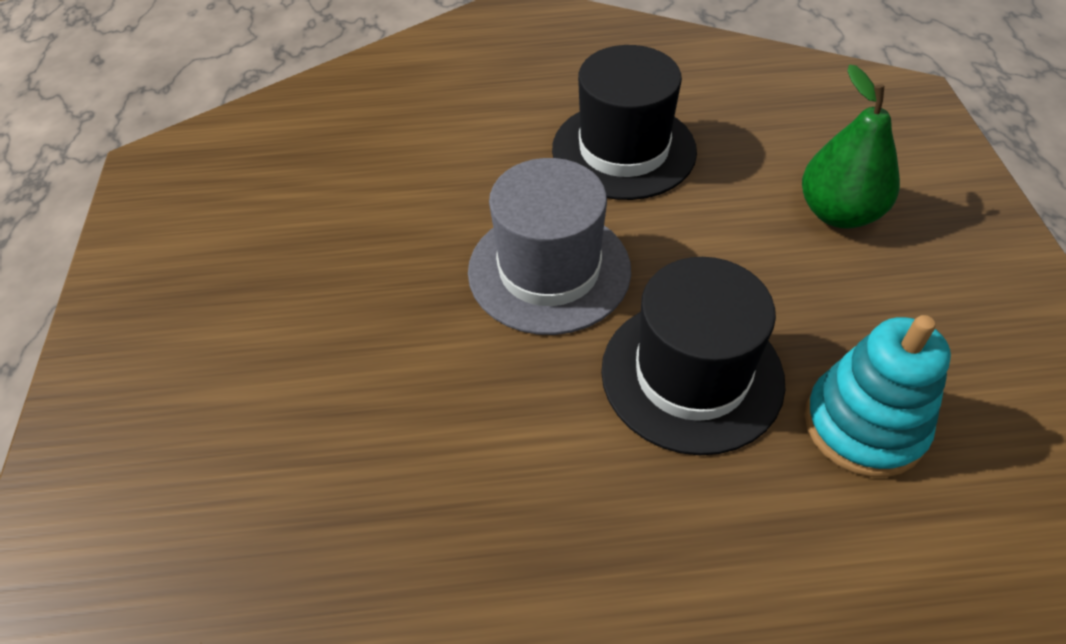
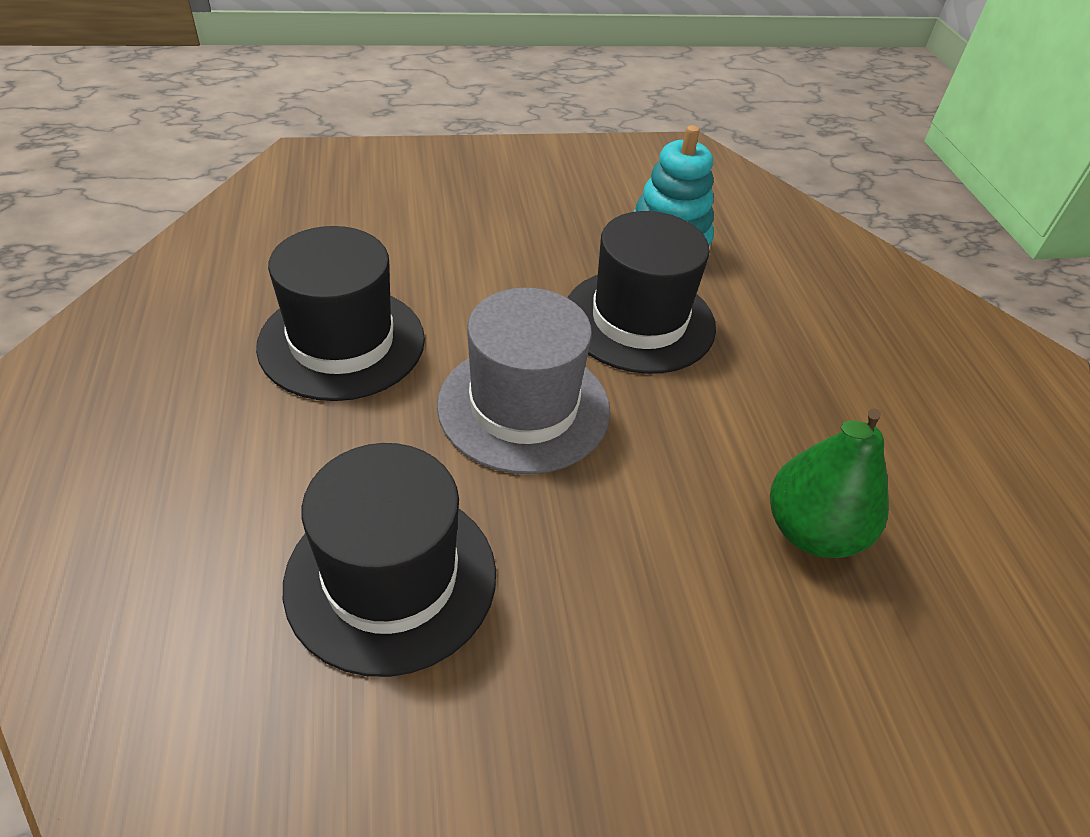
camera: 100 degrees left, 5 degrees down
green pear [802,65,900,229] -> green pear moved to [770,408,889,558]
none -> black hat [283,443,496,677]

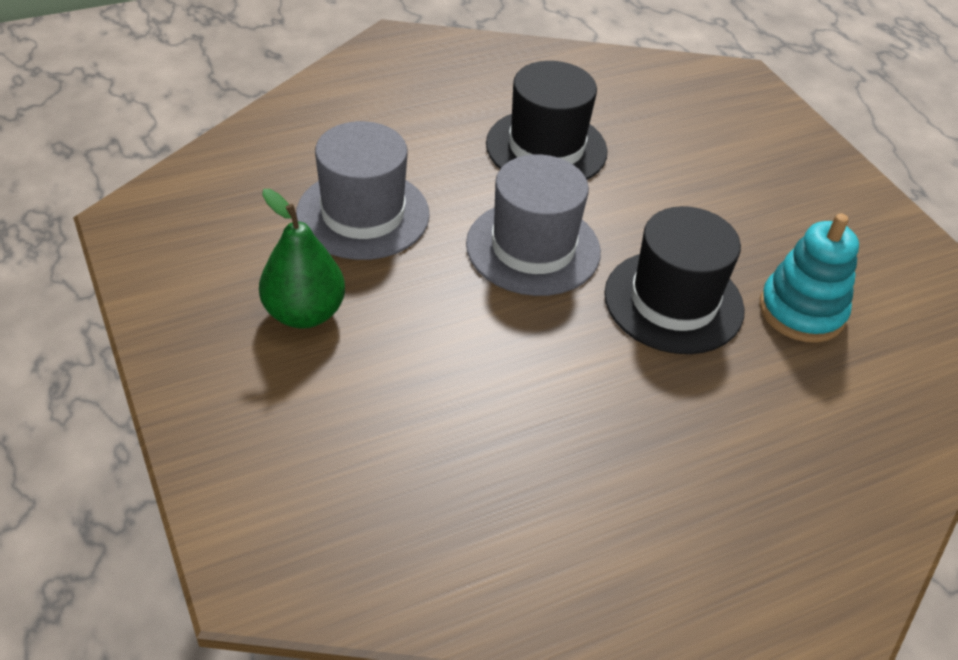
camera: 75 degrees right, 0 degrees up
black hat [283,443,496,677] -> grey hat [296,121,430,260]
green pear [770,408,889,558] -> green pear moved to [259,189,345,329]

